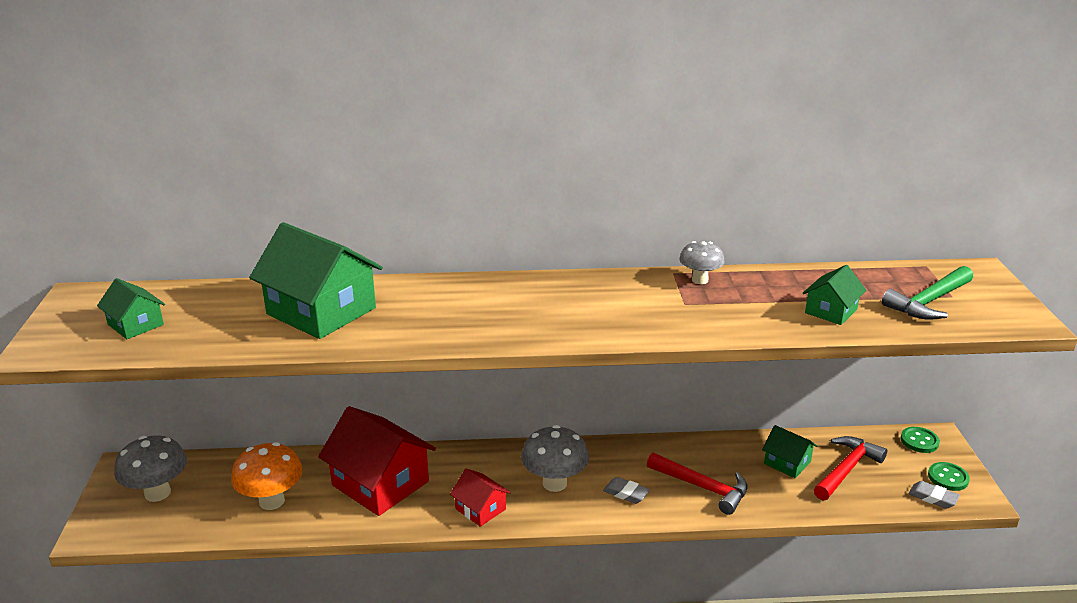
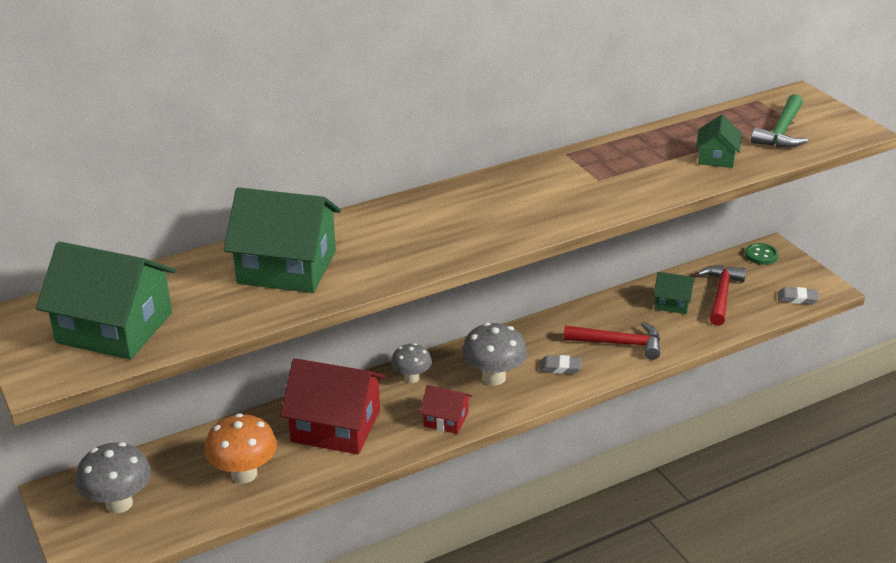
camera: 25 degrees left, 5 degrees up
green house [97,278,165,339] -> green house [36,241,176,360], size x1.97
grey mushroom [679,241,725,284] -> grey mushroom moved to [391,343,432,383]
green button [928,462,970,491] -> none

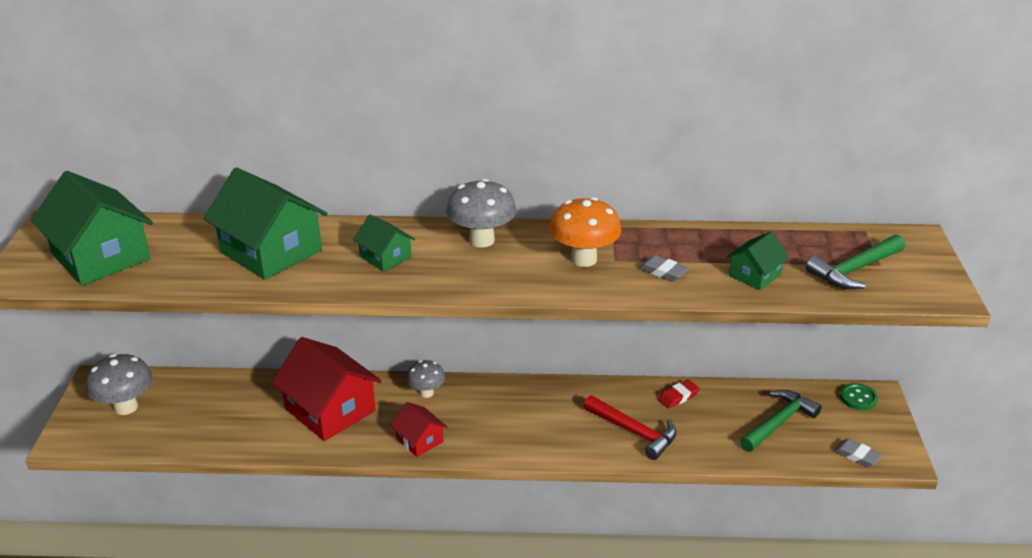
camera: 30 degrees right, 0 degrees up
orange mushroom [205,413,277,483] -> orange mushroom moved to [549,197,622,267]
grey mushroom [462,322,527,386] -> grey mushroom moved to [446,179,516,248]
grey eraser [539,355,582,374] -> grey eraser moved to [639,255,689,282]
green house [654,272,695,314] -> green house moved to [353,214,415,272]
red hammer [697,265,746,326] -> green hammer [740,390,822,452]
none -> red eraser [658,380,700,408]

